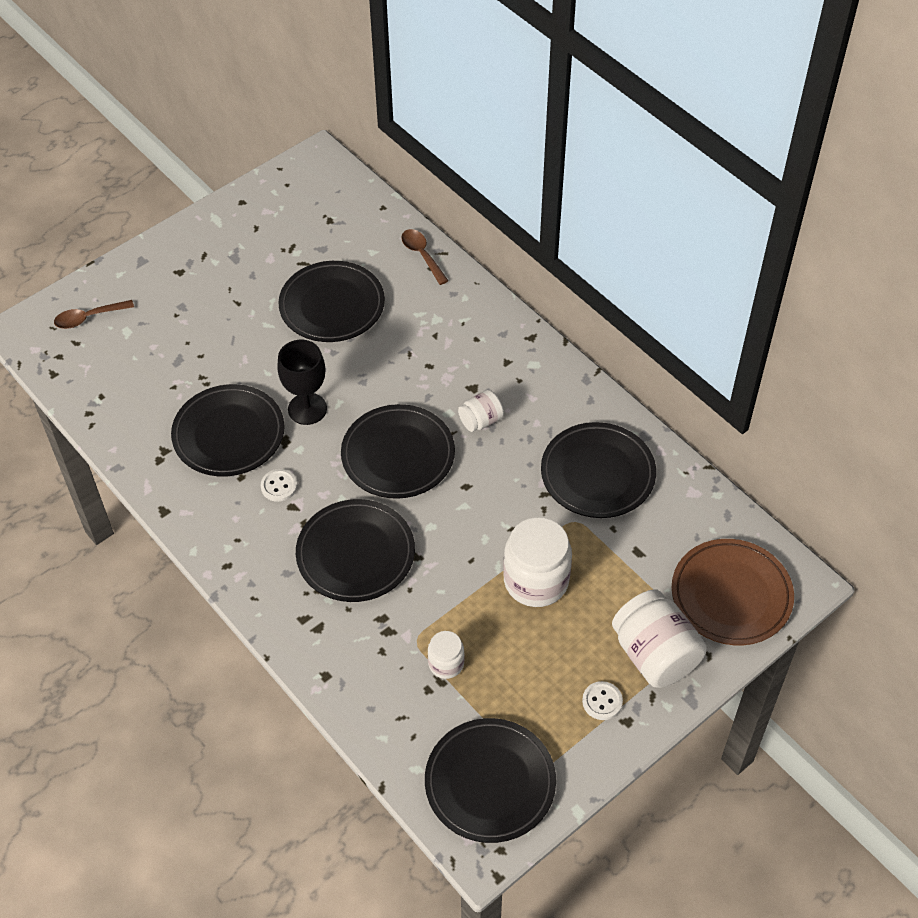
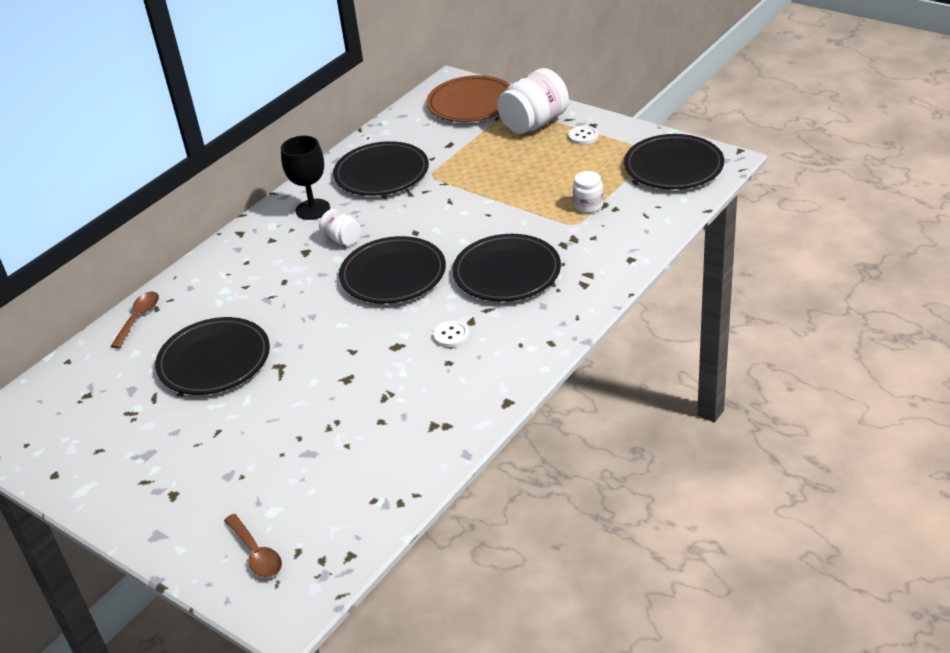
camera: 100 degrees left, 15 degrees down
black plate [171,384,285,477] -> none
black goblet [277,340,327,425] -> black goblet moved to [281,136,330,220]
brown spoon [401,229,448,285] -> brown spoon turned 150 degrees clockwise [111,292,159,348]
white jar [503,517,572,607] -> none

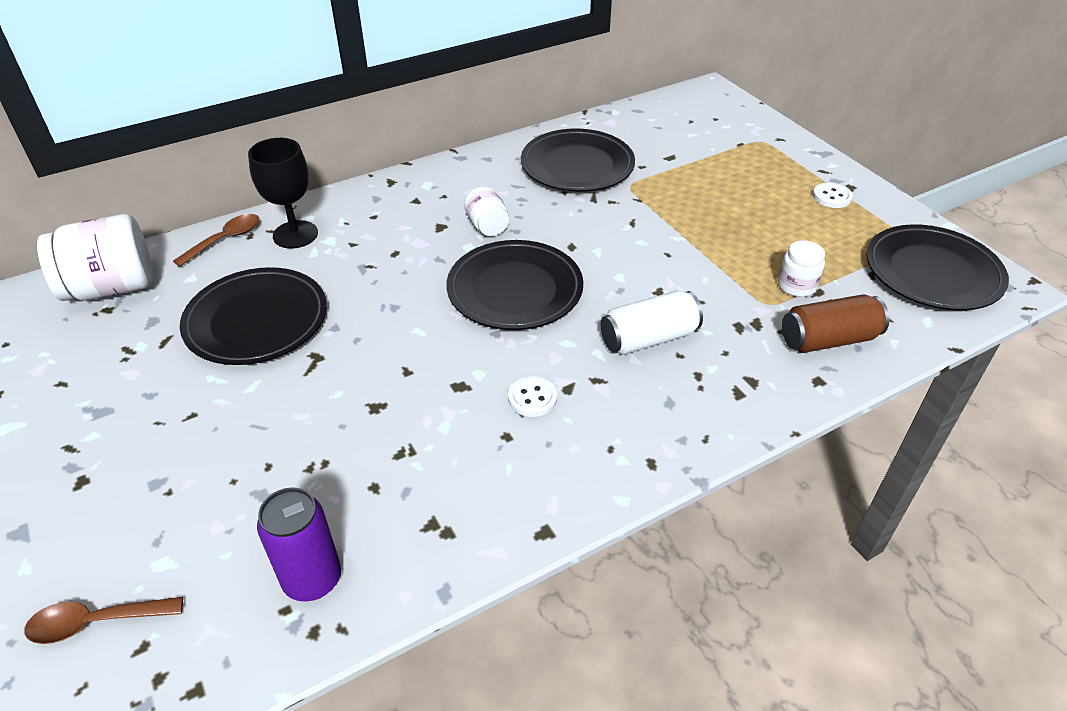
camera: 20 degrees right, 5 degrees up
brown spoon [224,514,282,577] -> brown spoon turned 90 degrees clockwise [24,597,183,644]
black goblet [281,136,330,220] -> black goblet moved to [248,138,318,249]
brown plate [427,75,510,122] -> none
black plate [453,234,561,302] -> white can [601,291,703,355]
white jar [497,68,569,134] -> white jar moved to [37,214,153,301]
none -> purple can [257,487,341,602]
none -> brown can [782,294,889,353]

